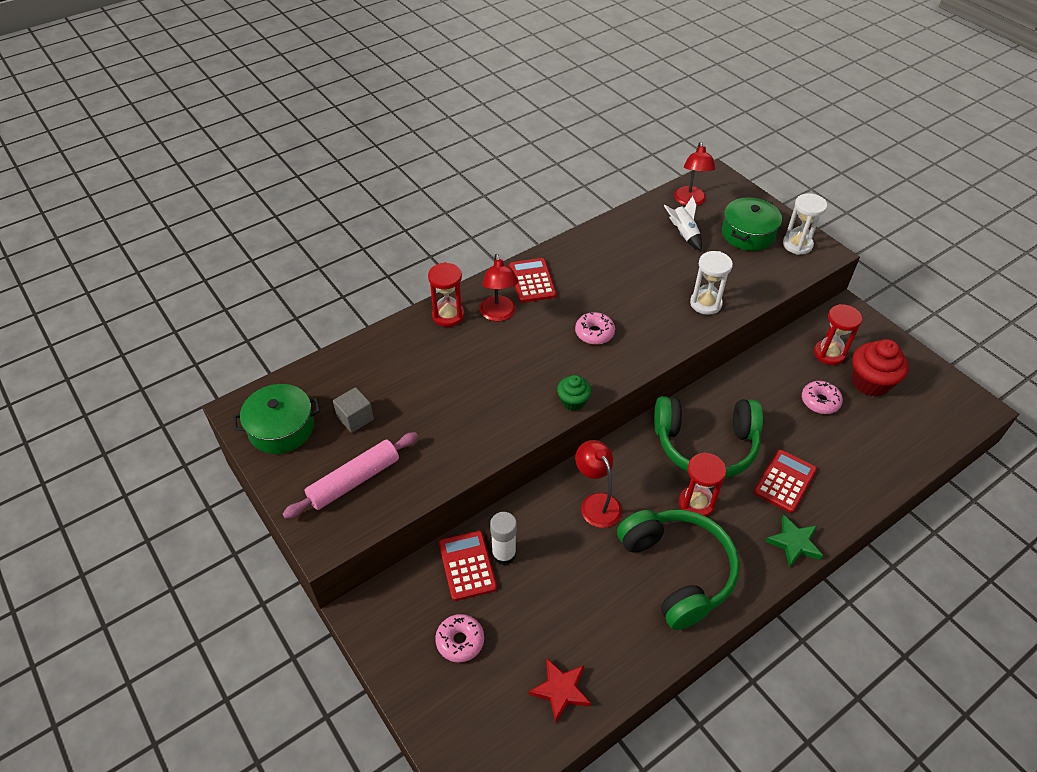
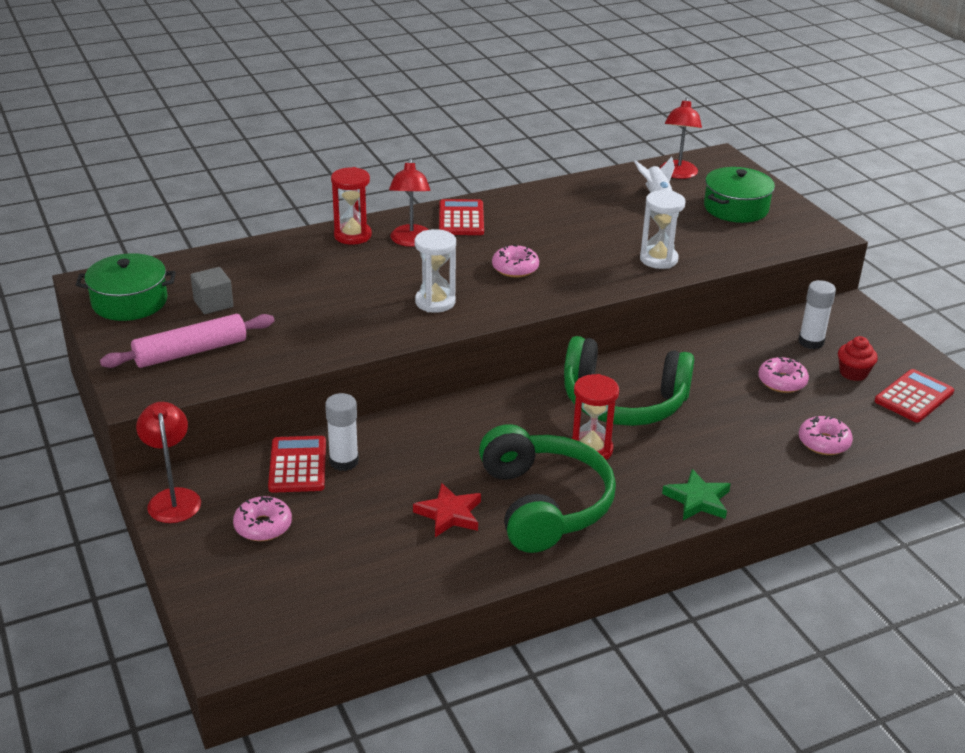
camera: 10 degrees right, 15 degrees down
red star [529,659,591,723] -> red star moved to [413,483,481,537]
green cupcake [557,375,591,411] -> none
red lamp [575,440,622,528] -> red lamp moved to [136,402,201,523]
red calculator [754,449,817,513] -> red calculator moved to [875,369,954,422]
white hourglass [783,193,827,255] -> white hourglass moved to [415,229,456,313]
red hourglass [814,304,862,365] -> white glue stick [798,280,836,349]
red cupcake [852,339,909,397] -> red cupcake [838,336,878,381], size x0.58
none -> pink donut [799,416,853,455]

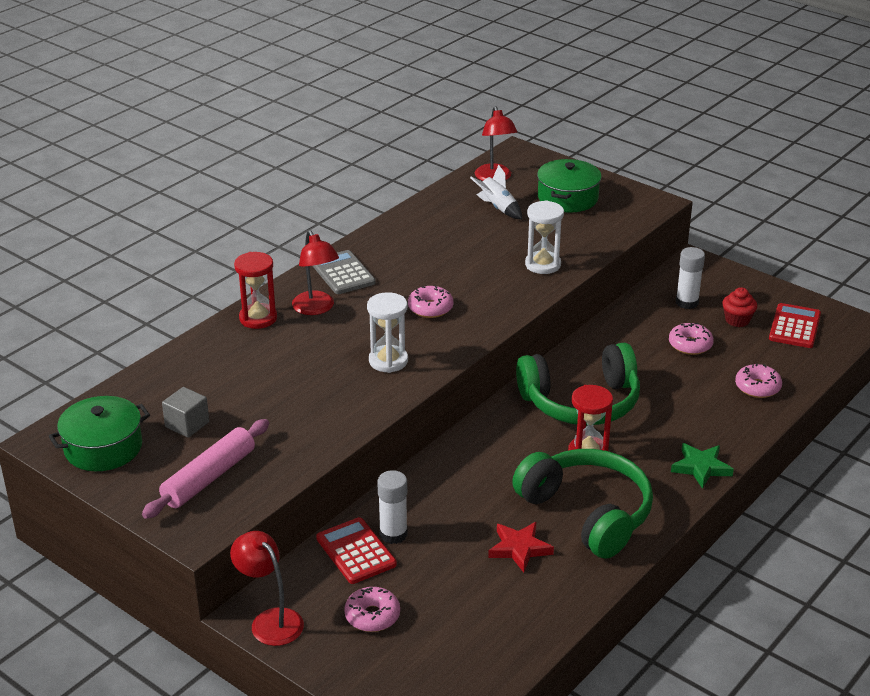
camera: 25 degrees left, 0 degrees up
red calculator [439,199,484,235] -> grey calculator [313,250,376,294]

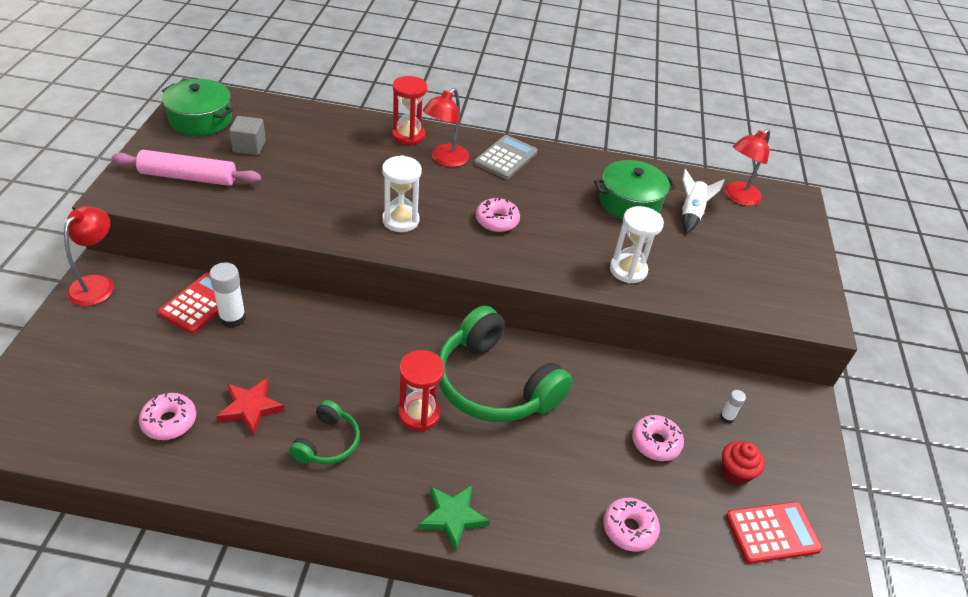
camera: 55 degrees right, 10 degrees up
pink donut [344,587,400,632] -> pink donut moved to [139,393,196,440]
green headphones [512,449,653,559] -> green headphones [289,400,360,464], size x0.49
green pot [537,159,602,212] -> green pot moved to [594,160,676,220]
white glue stick [676,247,705,309] -> white glue stick [720,390,746,423], size x0.54

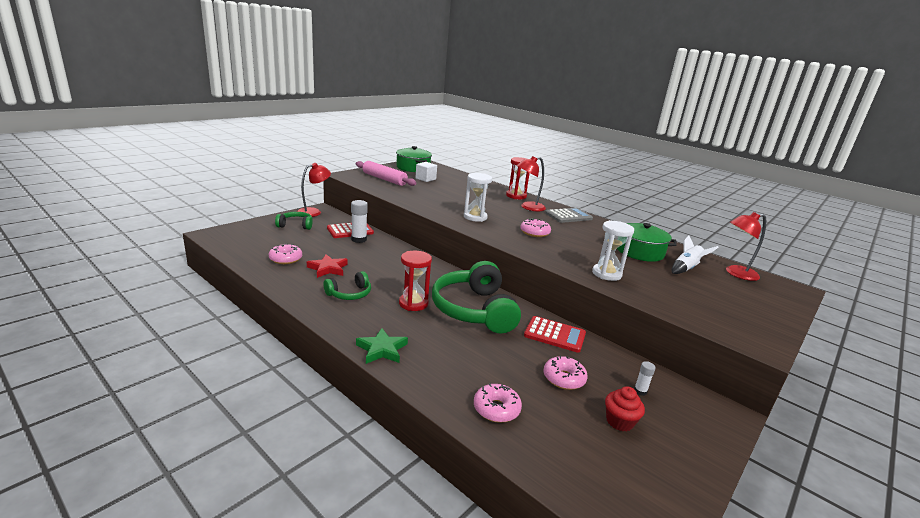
camera: 35 degrees right, 20 degrees down
grey cube [229,116,266,155] -> white cube [415,162,437,182]
red calculator [726,502,823,564] -> red calculator moved to [524,316,586,353]
none -> green headphones [275,212,313,230]

